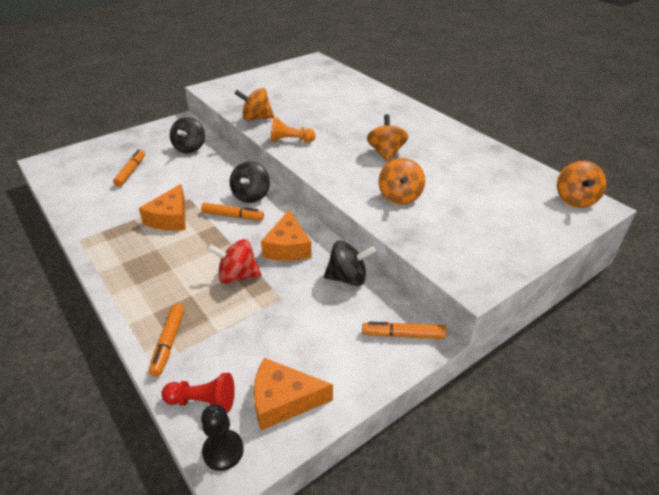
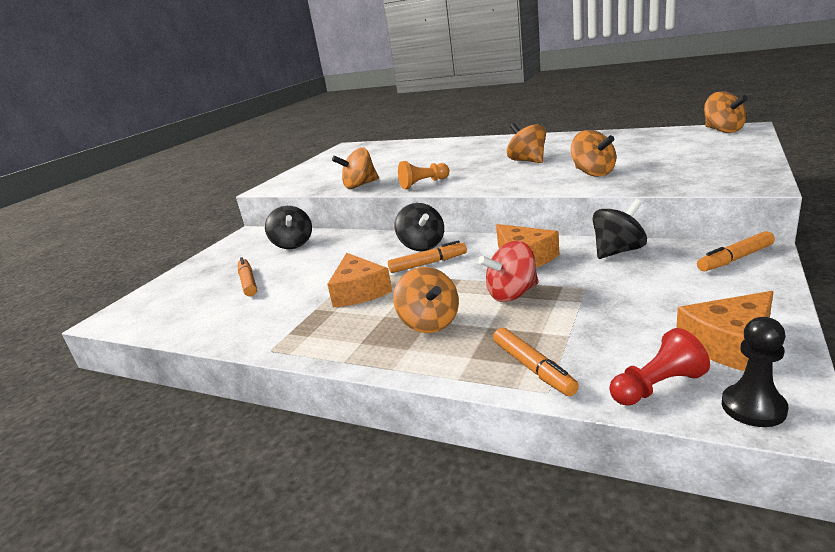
camera: 25 degrees left, 15 degrees down
none -> orange spinning top [393,267,459,333]

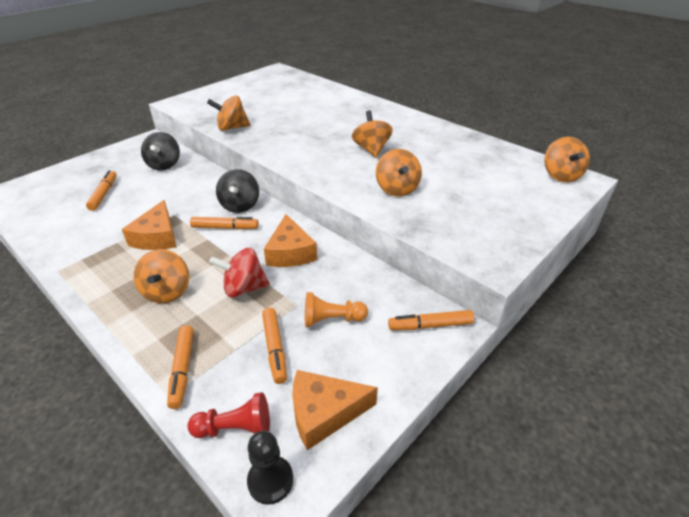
camera: 15 degrees right, 15 degrees up
orange pawn [398,161,449,189] -> orange pawn moved to [305,292,368,327]
black spinning top [593,199,647,259] -> none
none -> orange marker [262,308,287,384]

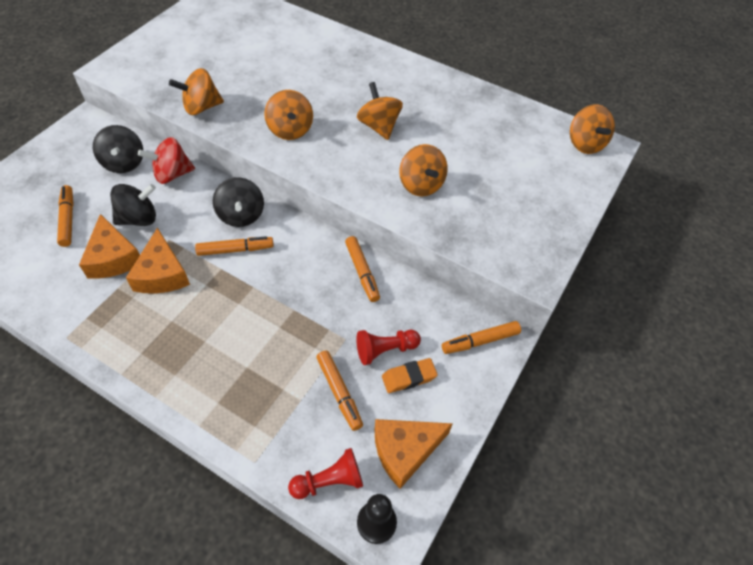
camera: 15 degrees left, 15 degrees up
orange spinning top [134,249,189,303] -> orange spinning top moved to [264,90,313,140]
orange marker [167,325,194,409] -> orange marker moved to [345,236,380,302]
red spinning top [209,248,270,297] -> red spinning top moved to [138,137,195,184]
orange cheese [264,214,317,267] -> orange cheese moved to [79,214,140,279]
orange pawn [305,292,368,327] -> red pawn [356,330,421,365]
none -> black spinning top [110,184,156,226]
none -> orange eraser [382,358,438,393]

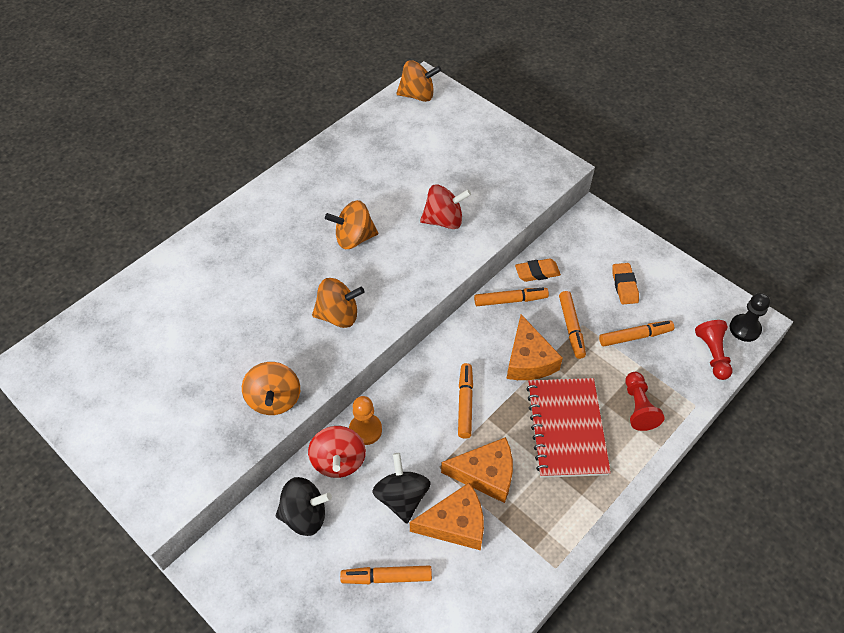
camera: 75 degrees left, 0 degrees up
black spinning top [213,177,264,227] -> none
red pawn [356,330,421,365] -> red pawn moved to [625,372,665,431]
orange cheese [375,419,453,489] -> orange cheese moved to [507,314,563,380]
orange spinning top [399,144,448,197] -> red spinning top [420,184,471,229]
orange marker [442,321,521,354] -> orange marker moved to [559,291,586,359]
none -> orange pawn [349,396,382,445]
none -> orange eraser [515,259,561,282]
none -> red notebook [526,378,611,478]

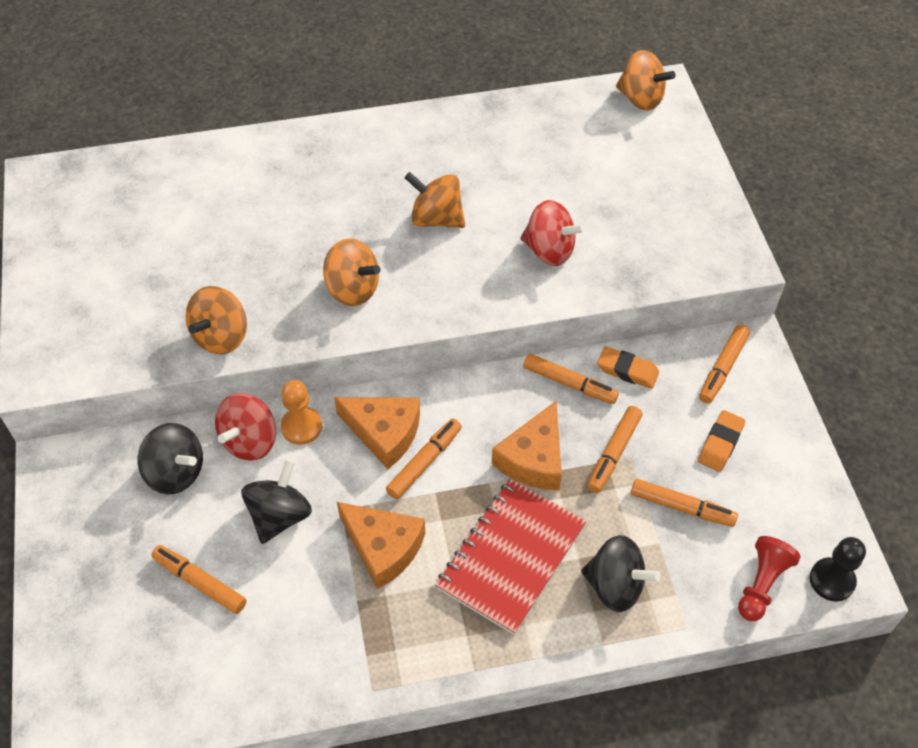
camera: 35 degrees right, 0 degrees up
orange cheese [410,483,484,550] -> orange cheese moved to [334,397,420,469]
red pawn [625,372,665,431] -> black spinning top [581,535,661,612]
none -> orange marker [699,325,750,404]

